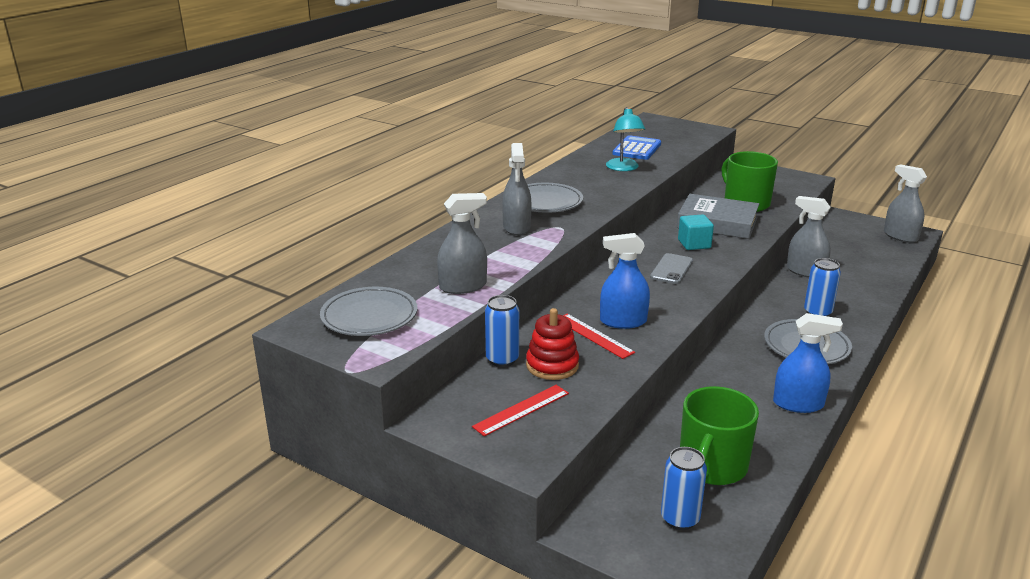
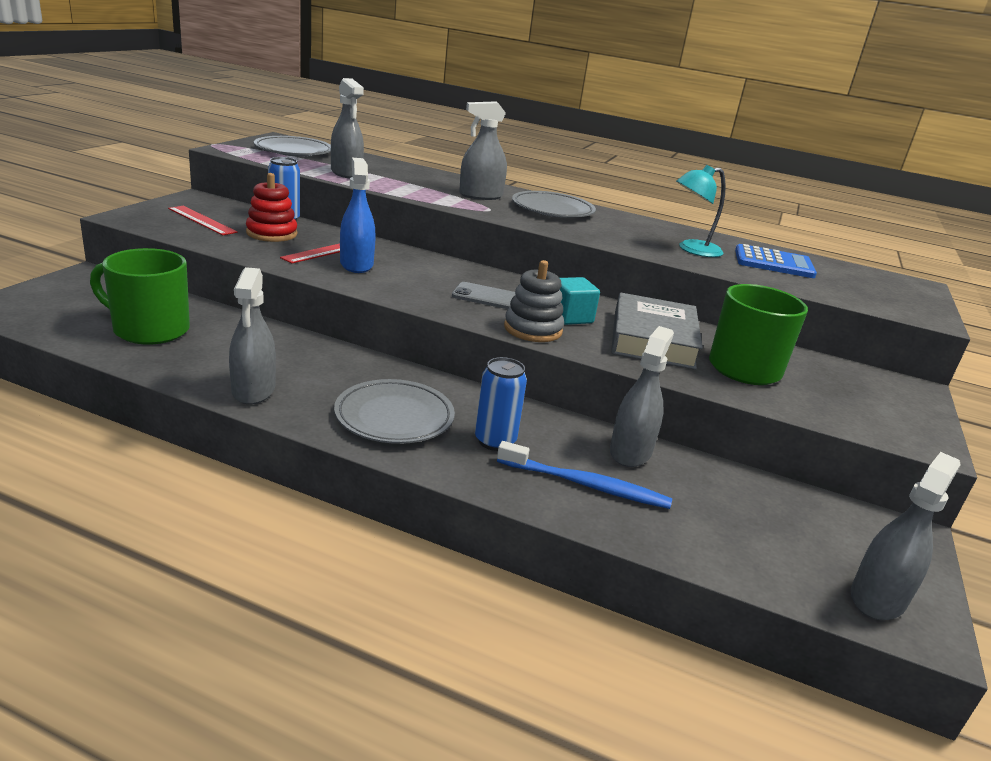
camera: 75 degrees right, 0 degrees up
blue can [661,447,707,530] -> none
blue spray bottle [773,313,843,413] -> grey spray bottle [229,267,276,405]
none -> blue toothbrush [497,441,672,509]
none -> grey stacking toy [504,260,564,342]

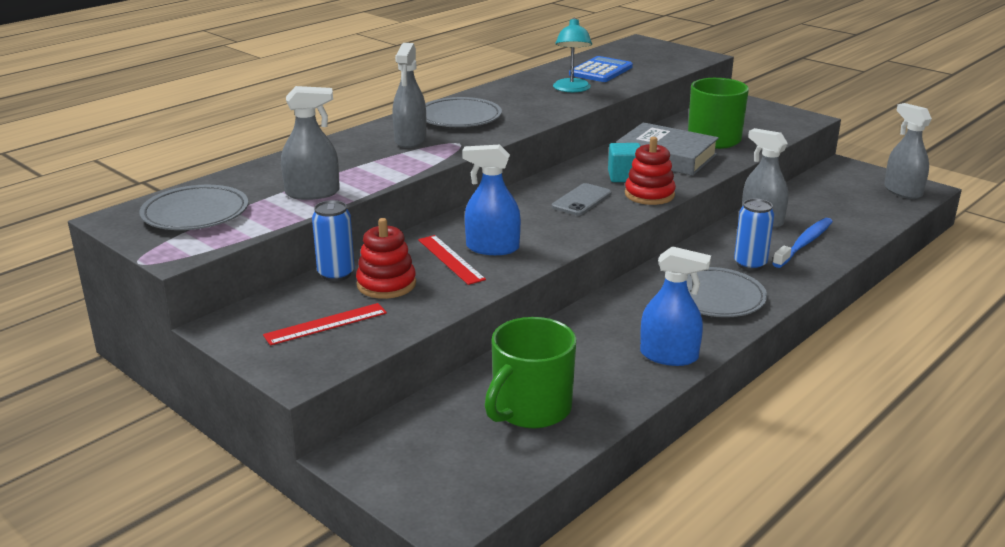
camera: 65 degrees left, 0 degrees up
grey spray bottle [229,267,276,405] -> blue spray bottle [640,246,711,366]
grey stacking toy [504,260,564,342] -> red stacking toy [625,137,676,205]

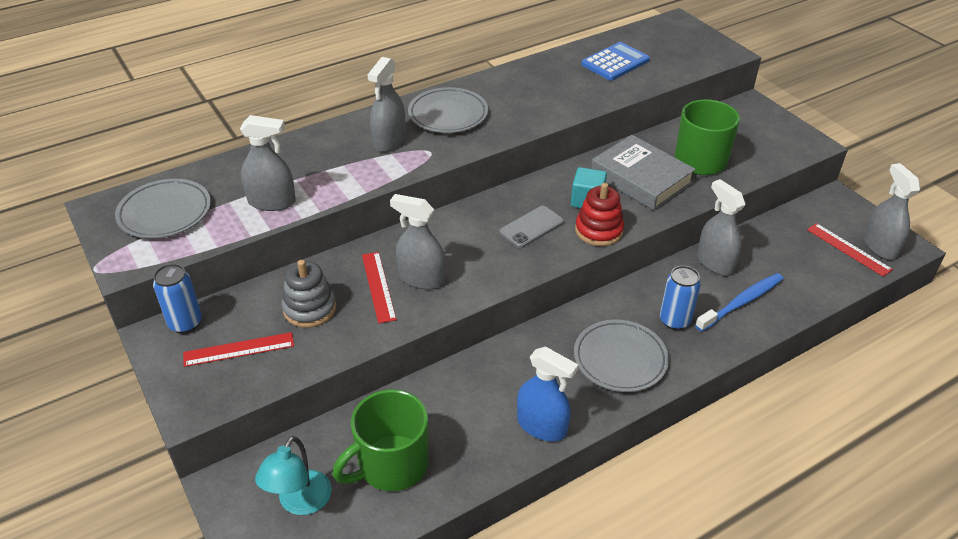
camera: 15 degrees right, 15 degrees up
blue can [312,200,355,281] -> blue can moved to [153,264,202,334]
red stacking toy [356,218,416,299] -> grey stacking toy [282,260,336,328]
blue spray bottle [462,144,521,255] -> grey spray bottle [390,194,445,289]
turquoise lamp [553,18,592,92] -> turquoise lamp moved to [255,436,332,515]
none -> red ruler [807,223,893,277]

